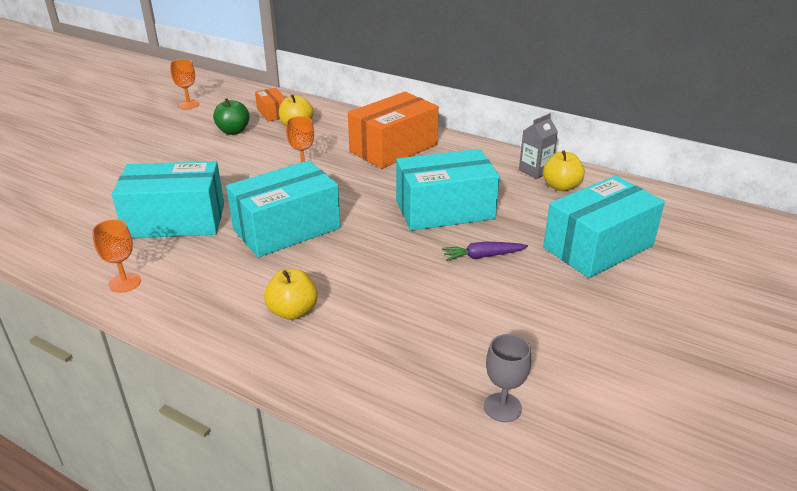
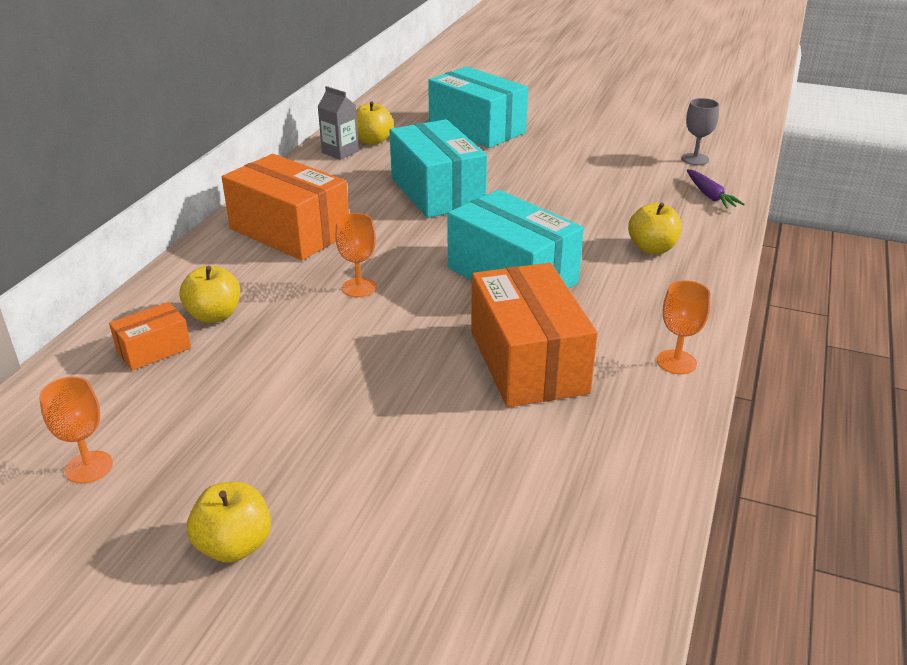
camera: 100 degrees left, 0 degrees up
turquoise box [112,161,224,238] -> orange box [471,263,598,407]
green apple [213,98,250,135] -> none
purple carrot [442,242,528,261] -> purple carrot moved to [687,169,745,209]
none -> yellow apple [187,482,271,563]

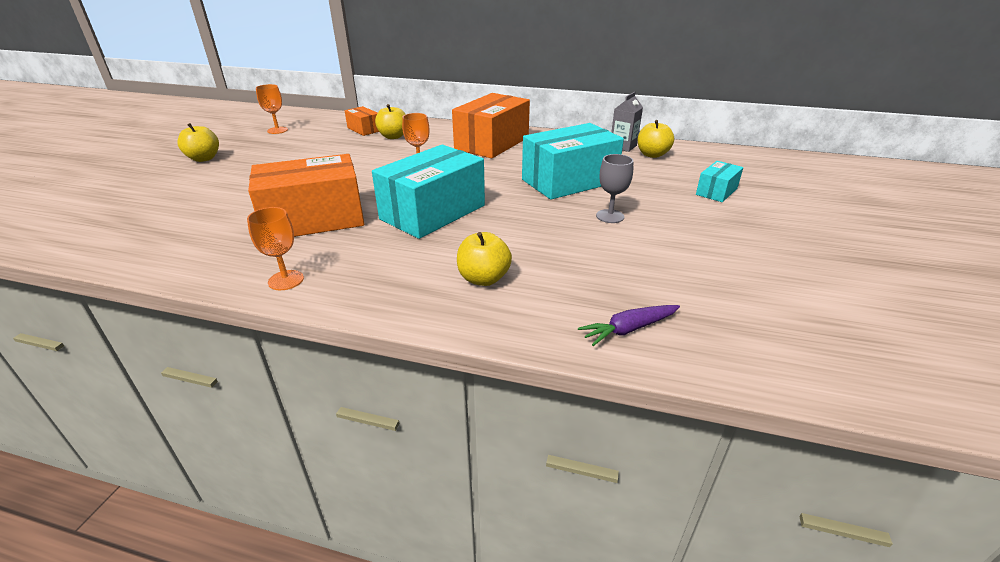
camera: 85 degrees right, 0 degrees up
turquoise box [428,66,528,148] -> turquoise box [696,161,743,202], size x0.49
grey goblet [682,98,719,165] -> grey goblet moved to [596,154,633,223]

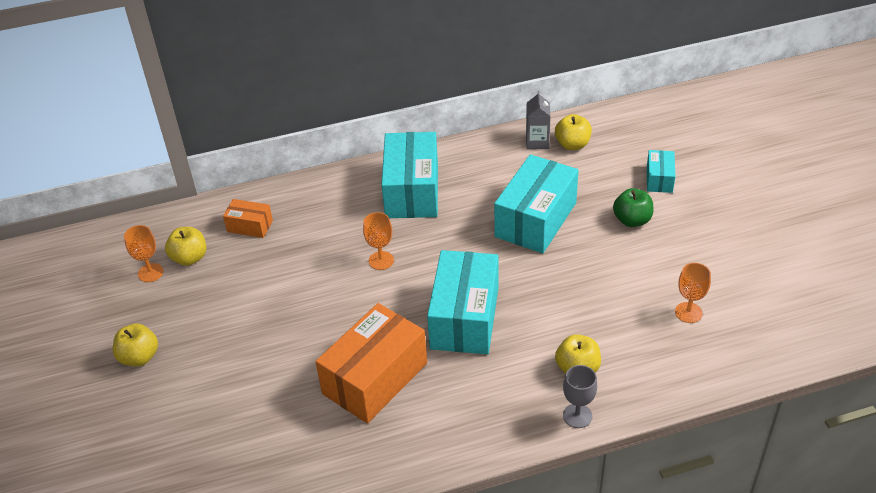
camera: 30 degrees left, 10 degrees up
orange goblet [247,207,304,290] -> orange goblet moved to [675,263,711,323]
yellow apple [375,104,406,139] -> yellow apple moved to [165,227,206,266]
orange box [452,93,530,158] -> turquoise box [382,132,438,218]
purple carrot [578,305,680,346] -> none
grey goblet [596,154,633,223] -> grey goblet moved to [563,365,597,428]
none -> green apple [613,188,653,227]

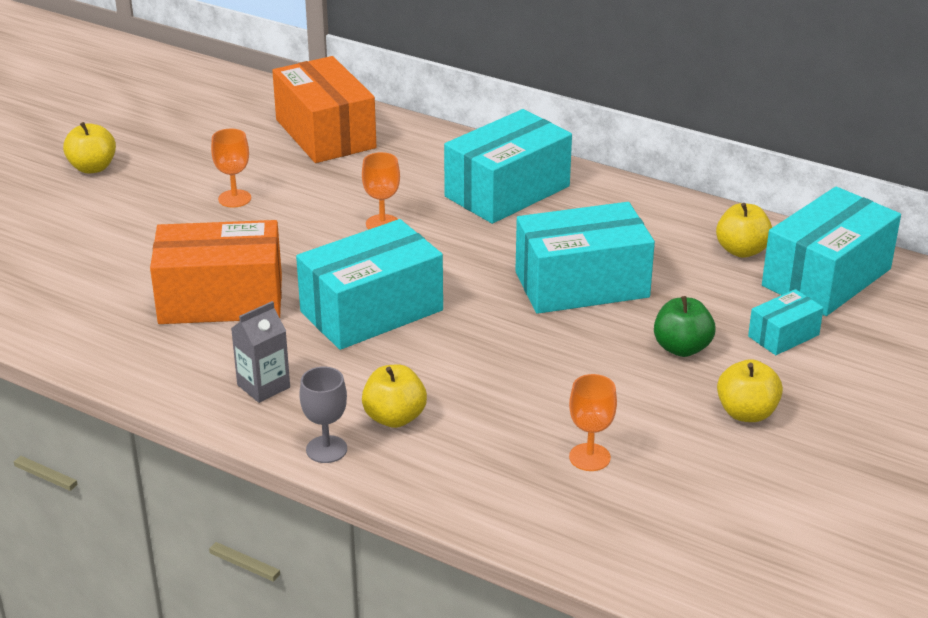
camera: 45 degrees right, 10 degrees down
orange goblet [124,225,163,282] -> orange goblet moved to [211,128,251,208]
yellow apple [165,227,206,266] -> yellow apple moved to [717,359,783,422]
orange box [223,199,273,238] -> orange box [272,56,376,163], size x2.04
grey carton [526,91,551,149] -> grey carton moved to [231,301,290,403]
none -> turquoise box [762,187,901,316]

